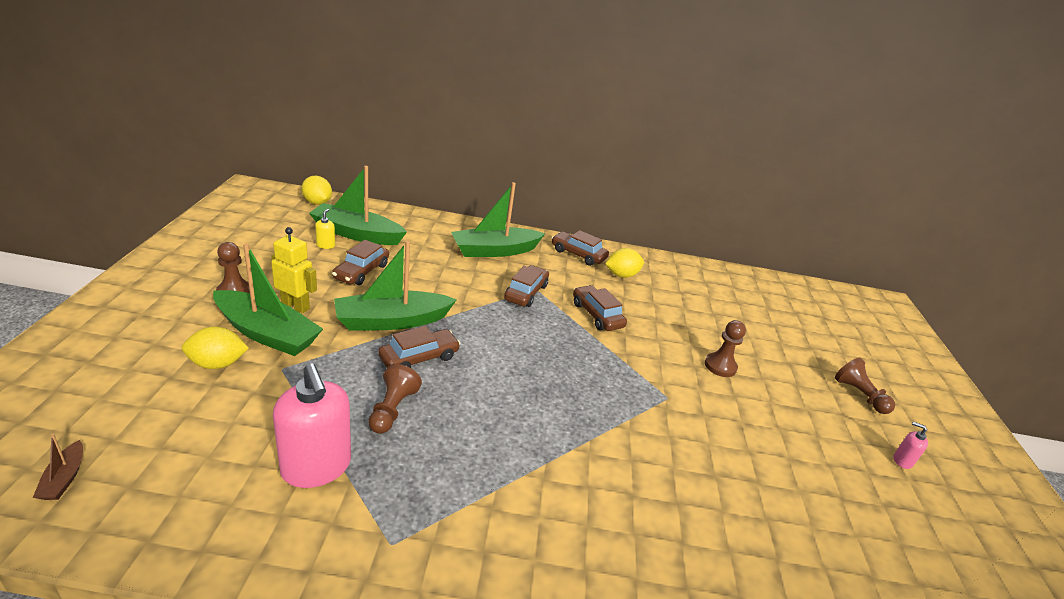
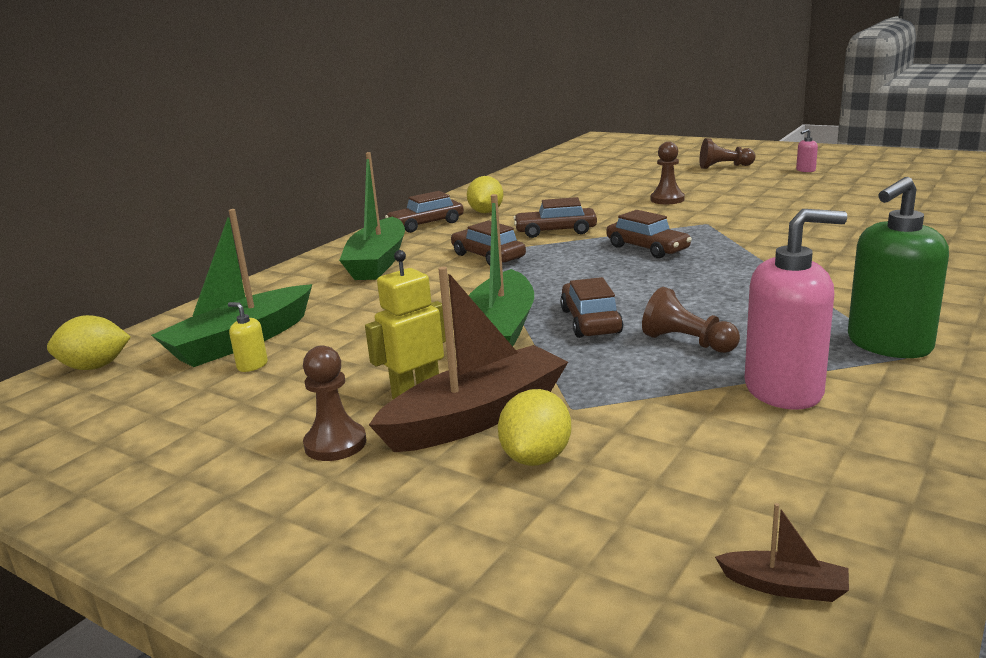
camera: 55 degrees left, 10 degrees down
green boat [213,243,323,356] -> brown boat [369,267,568,452]
brown car [332,240,389,285] -> brown car moved to [606,210,692,258]
none -> green soap dispenser [848,177,949,358]

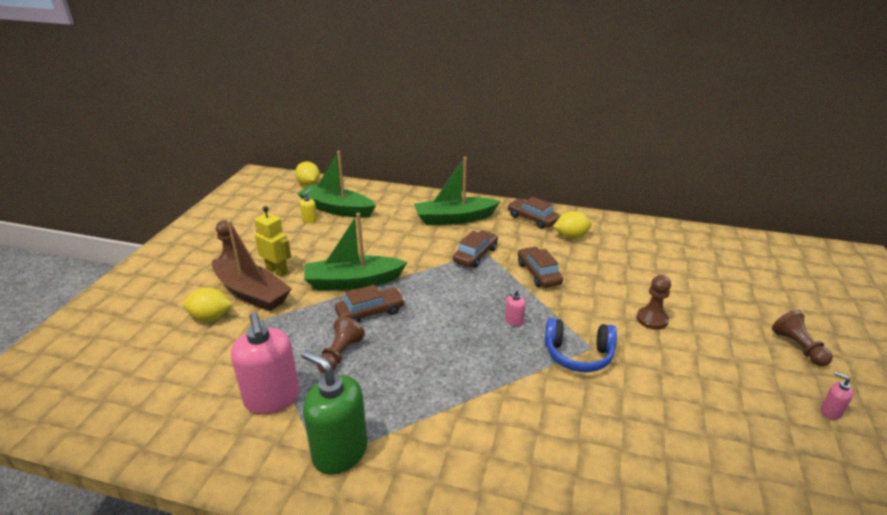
camera: 70 degrees right, 10 degrees up
brown car [606,210,692,258] -> pink soap dispenser [505,289,526,326]
brown boat [715,503,849,602] -> none
none -> blue headphones [545,318,617,372]

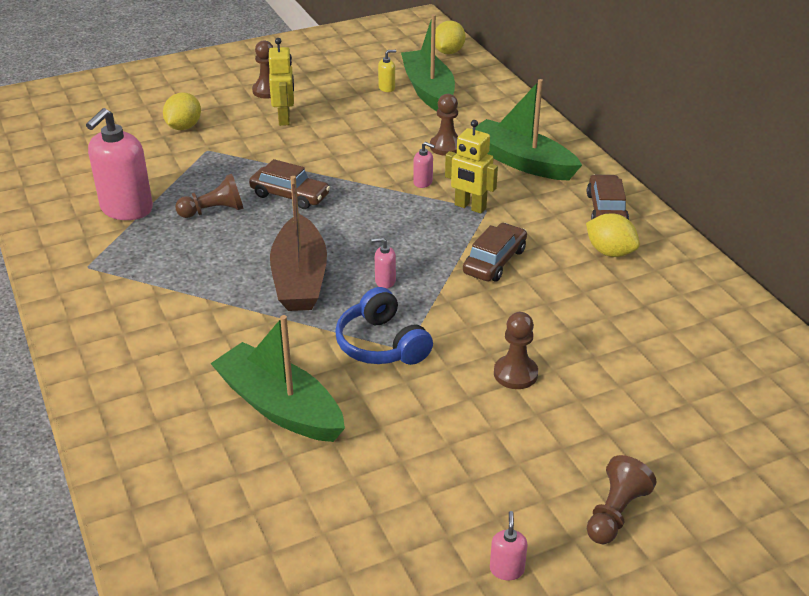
camera: 50 degrees right, 5 degrees up
yellow lemon [183,287,233,321] -> yellow lemon turned 60 degrees clockwise [163,93,201,130]
brown boat [212,220,292,311] -> brown boat moved to [270,176,327,311]
green soap dispenser [302,350,367,475] -> none
green boat [304,213,408,290] -> green boat moved to [210,315,345,442]
brown car [453,230,498,268] -> yellow robot [445,120,498,213]
none -> pink soap dispenser [413,142,435,188]
none -> brown pawn [430,94,458,156]

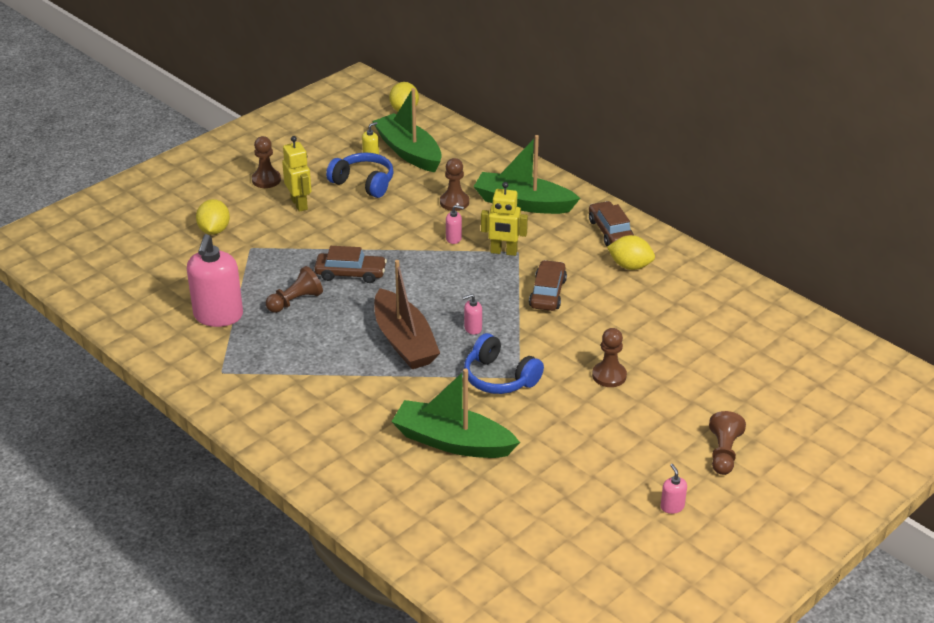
camera: 20 degrees left, 0 degrees up
none -> blue headphones [326,153,394,198]

